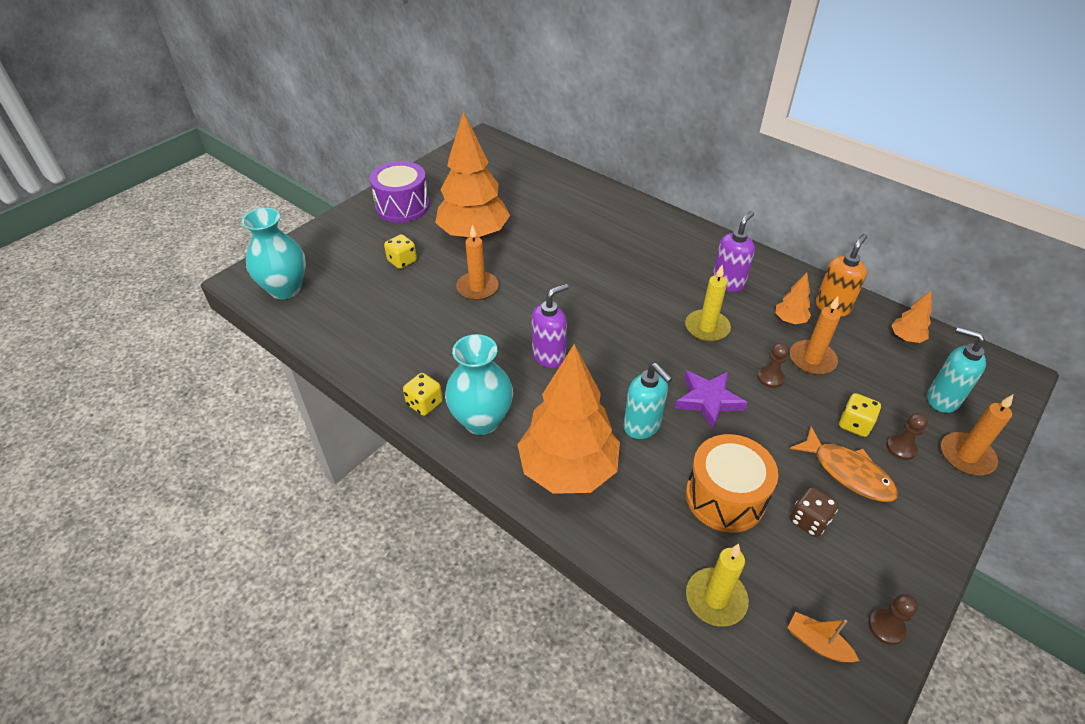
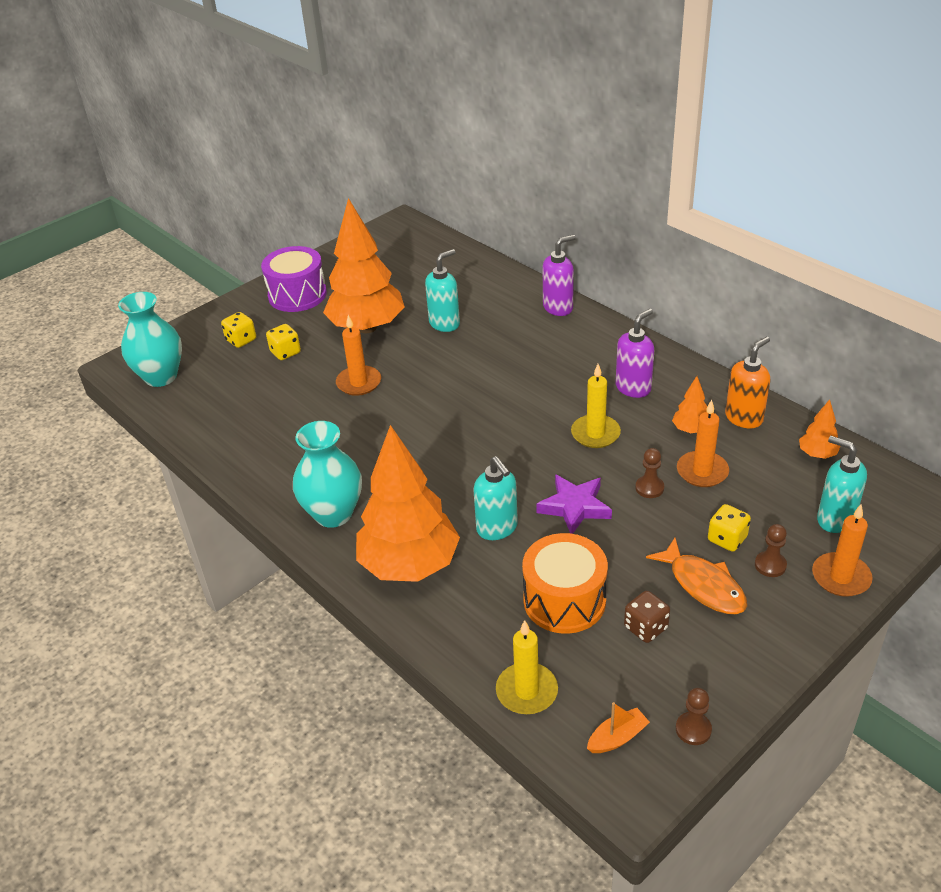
camera: 10 degrees right, 5 degrees down
yellow dice [403,373,443,416] -> yellow dice moved to [221,312,256,348]
purple soap dispenser [532,283,568,368] -> purple soap dispenser moved to [543,235,576,316]
orange boat [788,612,859,662] -> orange boat turned 105 degrees clockwise [587,702,650,753]
none -> turquoise soap dispenser [425,249,460,332]

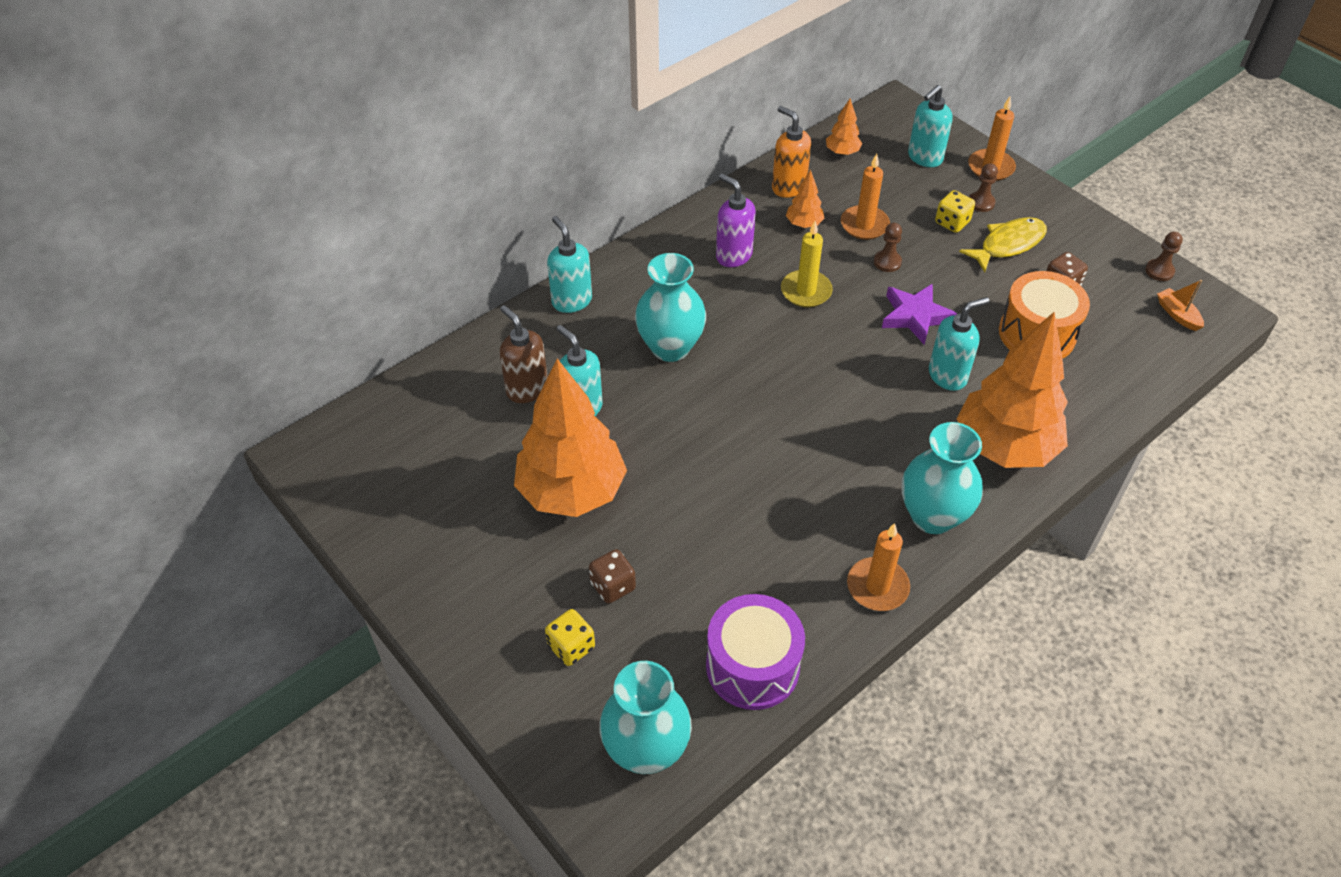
camera: 90 degrees left, 10 degrees up
purple drum [261,246,327,312] -> purple drum moved to [706,594,805,710]
yellow dice [266,324,301,360] -> brown dice [589,549,636,603]
orange candle [336,315,381,396] -> orange candle moved to [847,523,910,611]
yellow candle [496,620,558,714] -> none
purple soap dispenser [543,235,576,316] -> turquoise soap dispenser [547,216,592,313]
orange fish [646,538,747,614] -> yellow fish [959,217,1047,272]
none -> brown soap dispenser [499,305,548,403]
none -> turquoise vase [635,253,706,362]

